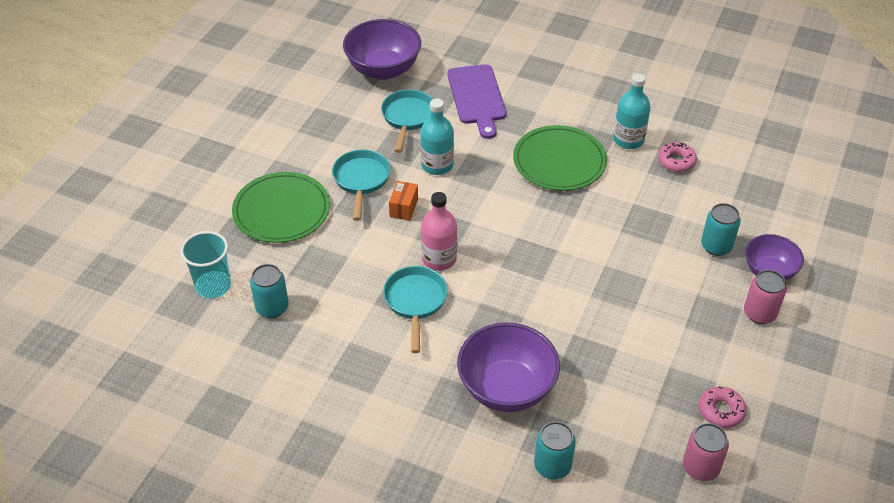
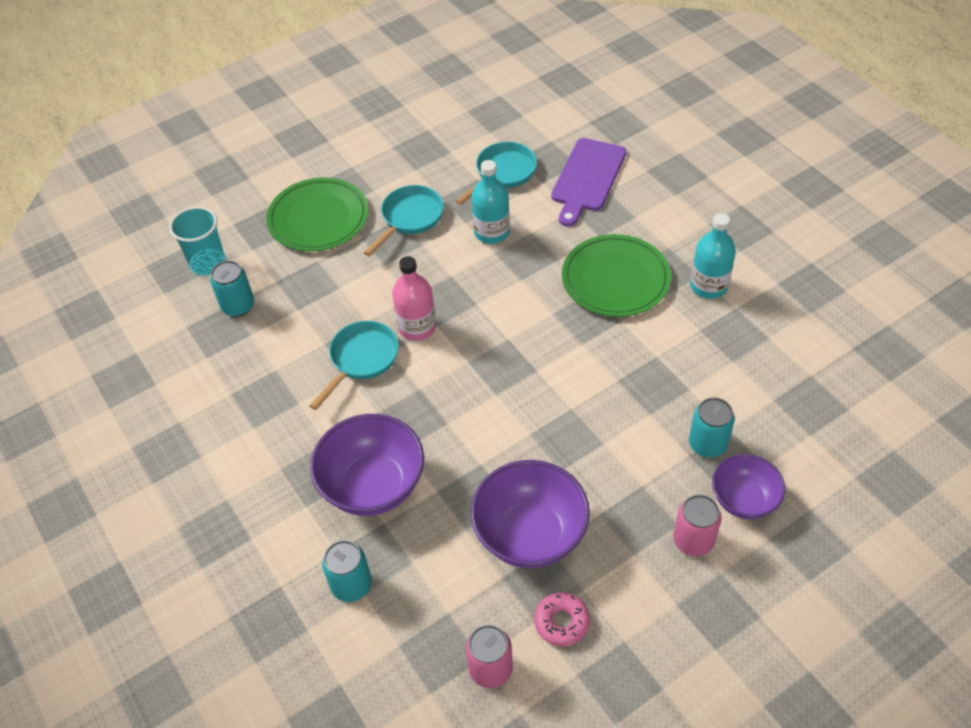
camera: 35 degrees right, 5 degrees up
purple bowl [343,19,421,80] -> purple bowl moved to [471,460,590,568]
orange box [389,181,418,221] -> none
pink donut [658,142,697,172] -> none

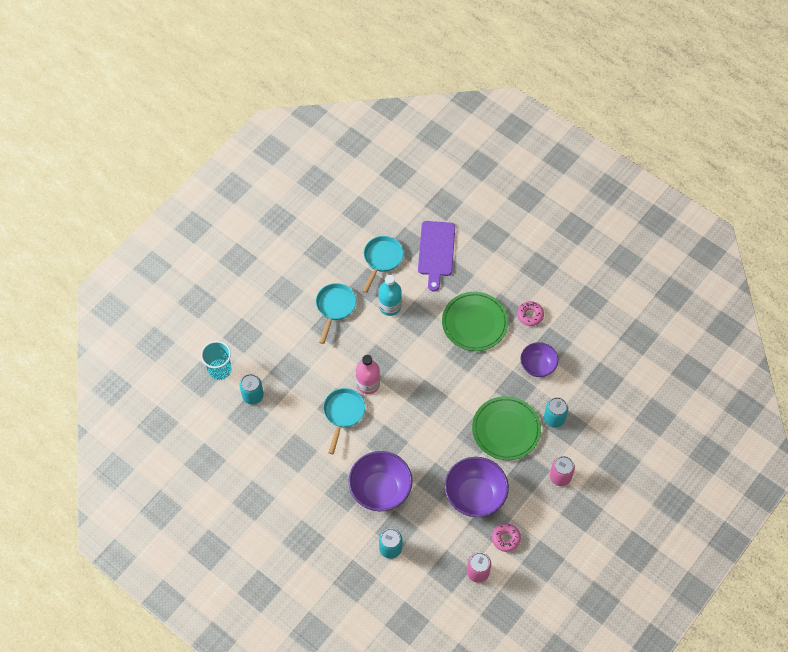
camera: 20 degrees left, 10 degrees up
green plate [267,177,368,251] -> green plate moved to [472,396,541,460]
turquoise bottle [690,213,736,299] -> pink donut [517,301,544,326]
purple bowl [712,454,785,519] -> purple bowl moved to [521,342,558,377]

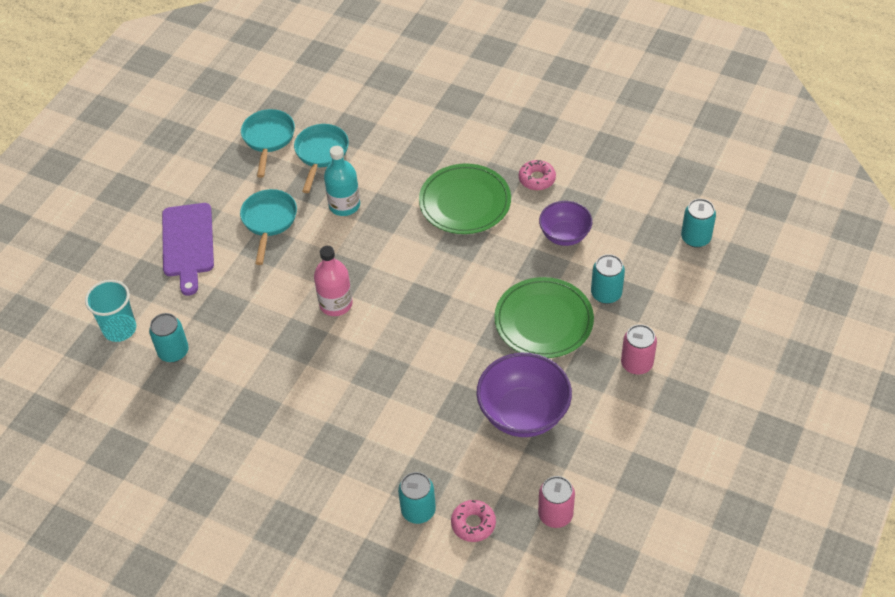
camera: 10 degrees left, 10 degrees down
turquoise pan [323,388,365,454] -> turquoise pan moved to [241,109,295,178]
purple bowl [349,451,413,511] -> none
purple cutting board [418,221,455,292] -> purple cutting board moved to [162,203,214,296]
pink donut [492,523,521,552] -> pink donut moved to [451,500,496,542]
none -> turquoise can [681,199,716,248]

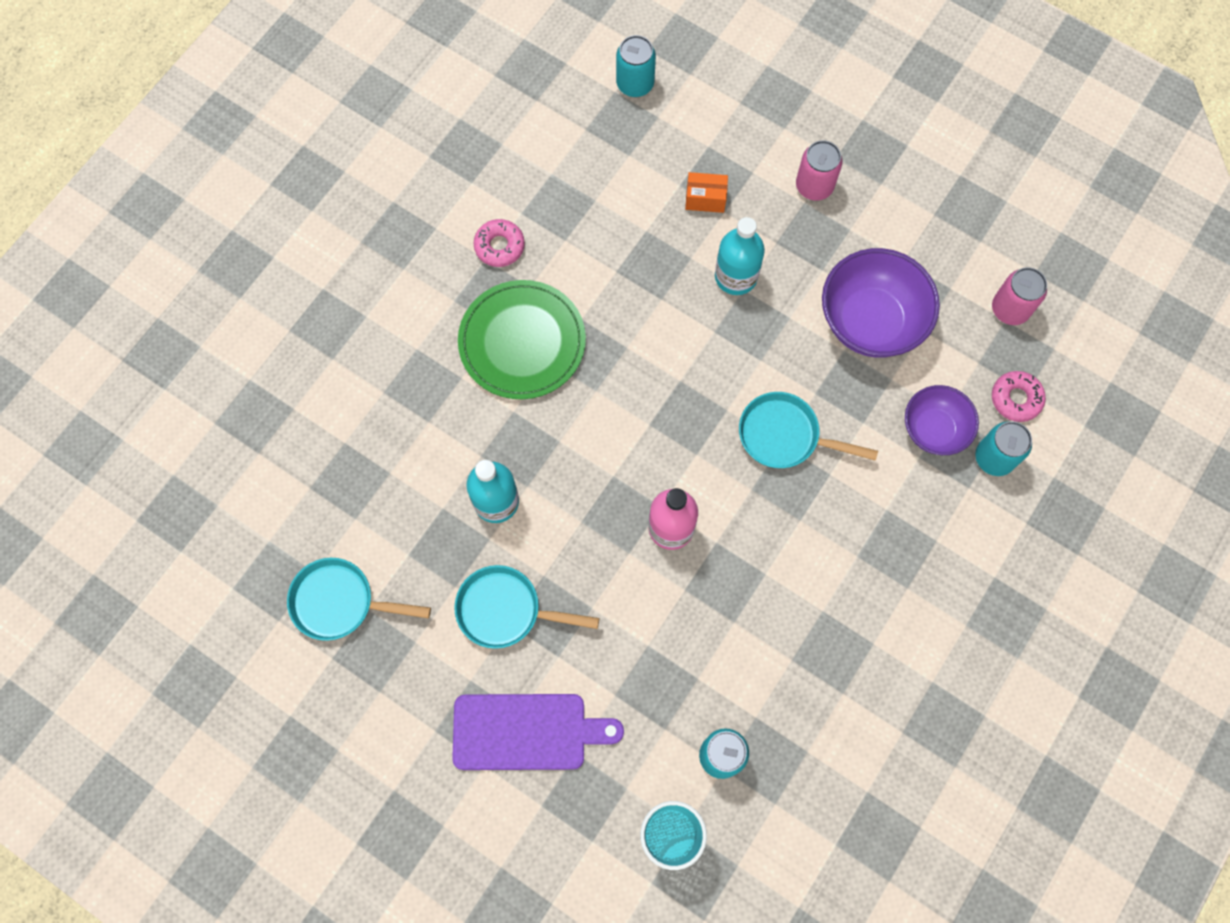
camera: 85 degrees left, 20 degrees up
turquoise pan [294,124,349,193] -> turquoise pan moved to [739,392,878,468]
green plate [494,277,594,358] -> turquoise bottle [715,217,765,295]
purple bowl [539,201,592,246] -> purple bowl moved to [905,385,979,455]
turquoise can [591,254,625,304] -> orange box [685,172,728,213]

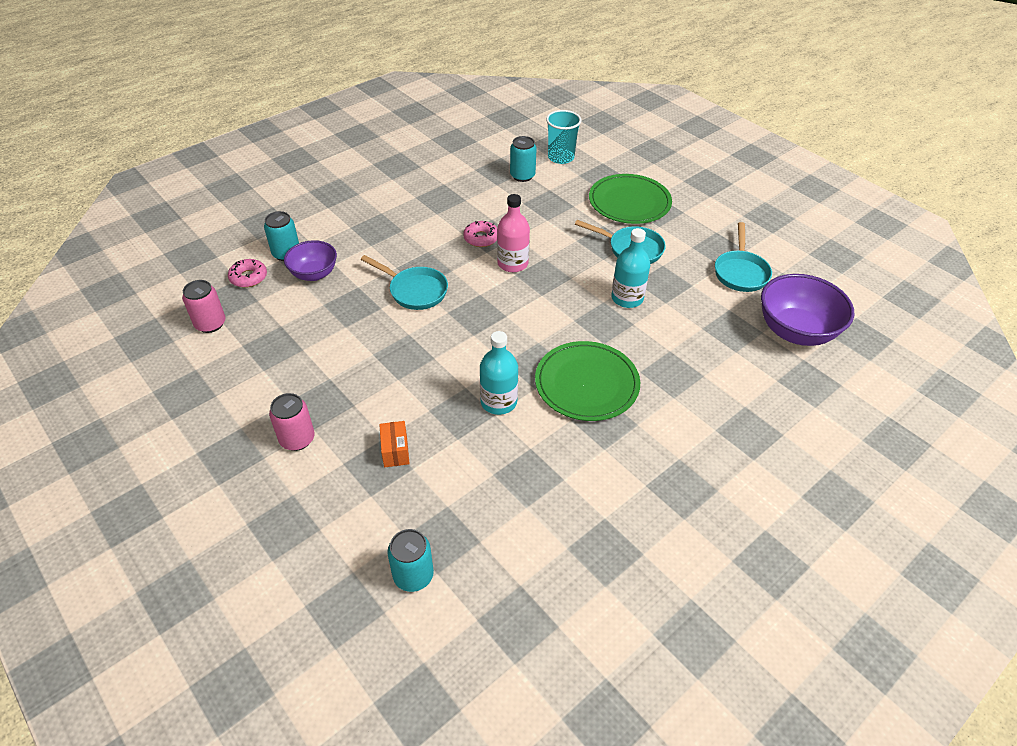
camera: 165 degrees left, 25 degrees down
turquoise pan [287,558,431,641] -> turquoise pan turned 75 degrees clockwise [715,222,772,292]
purple cutting board [452,694,624,770] -> green plate [589,174,672,224]
pink donut [473,219,525,267] -> pink donut moved to [463,221,497,247]
orange box [685,172,728,213] -> orange box turned 60 degrees clockwise [379,421,410,467]
turquoise bottle [715,217,765,295] -> turquoise bottle moved to [480,331,518,415]
purple bowl [822,248,940,357] -> purple bowl moved to [761,274,854,346]

